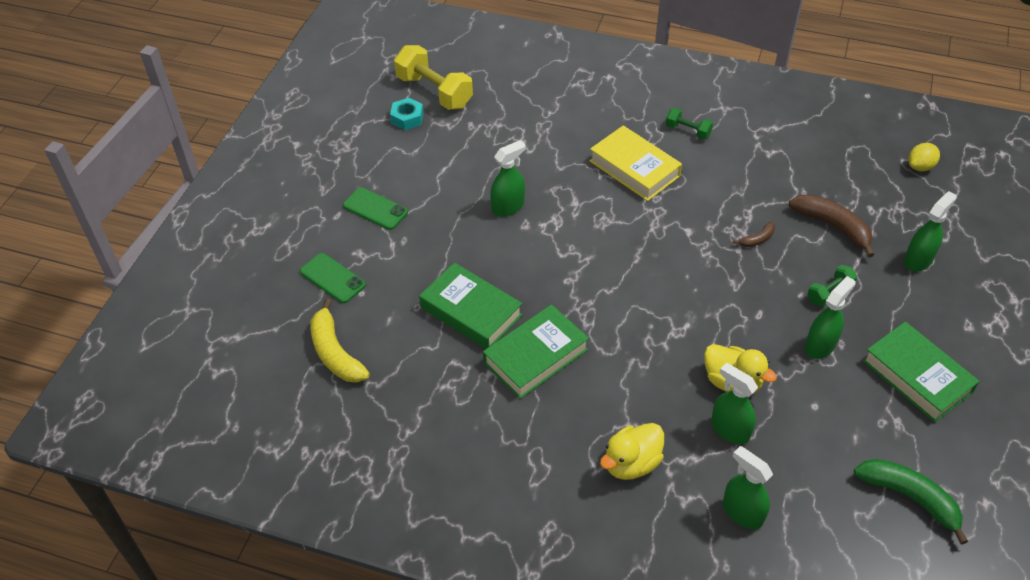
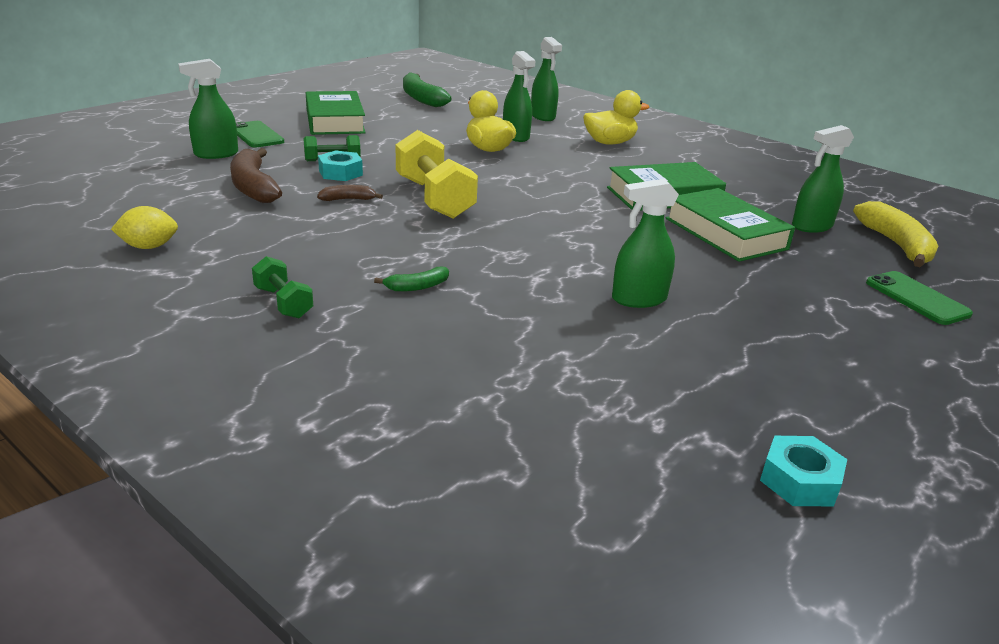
camera: 160 degrees left, 20 degrees down
green phone [343,187,408,230] -> green phone moved to [236,121,284,148]
yellow dumbbell [394,45,473,110] -> yellow dumbbell moved to [396,130,478,219]
yellow book [590,125,682,201] -> green banana [374,267,449,292]
green spray bottle [805,276,856,359] -> green spray bottle moved to [792,125,854,233]
yellow lemon [908,143,940,171] -> yellow lemon moved to [111,206,178,249]
none -> turquoise nut [318,150,363,181]

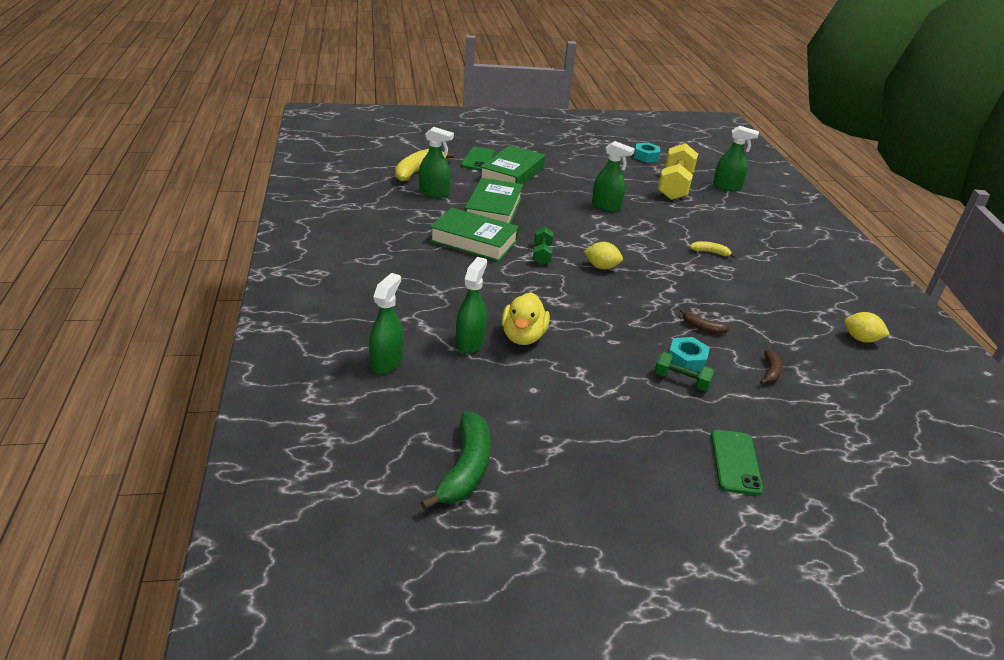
camera: 140 degrees left, 5 degrees up
green spray bottle [178,59,238,159] -> green spray bottle moved to [713,126,759,191]
brown banana [230,148,282,203] -> brown banana [760,350,782,384], size x0.50
green dumbbell [252,256,313,318] -> green dumbbell moved to [533,227,553,265]
green book [306,91,366,135] -> green book moved to [479,145,545,185]
green banana [374,267,449,292] -> yellow banana [690,241,736,258]
yellow dumbbell [396,130,478,219] -> yellow dumbbell moved to [658,143,698,200]
yellow duck [583,90,649,145] -> none
none -> yellow lemon [584,242,623,269]

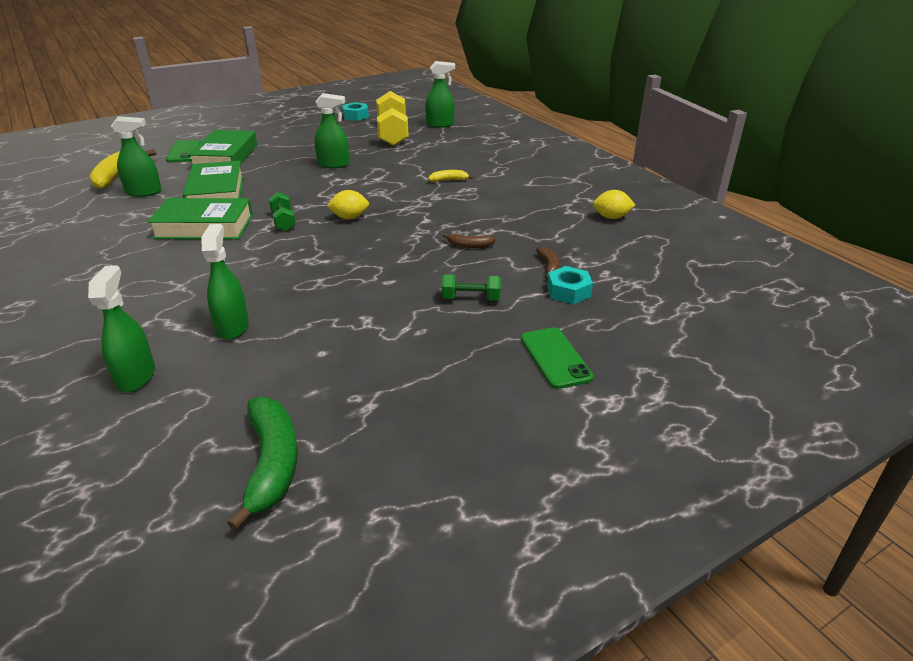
camera: 20 degrees left, 0 degrees up
yellow duck [502,292,550,345] -> none
turquoise nut [669,337,710,372] -> turquoise nut moved to [547,266,593,304]

